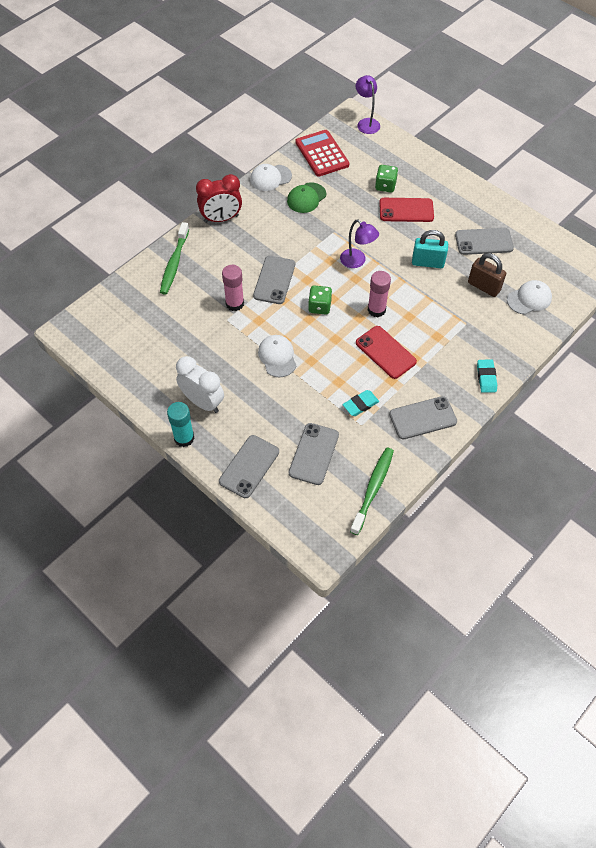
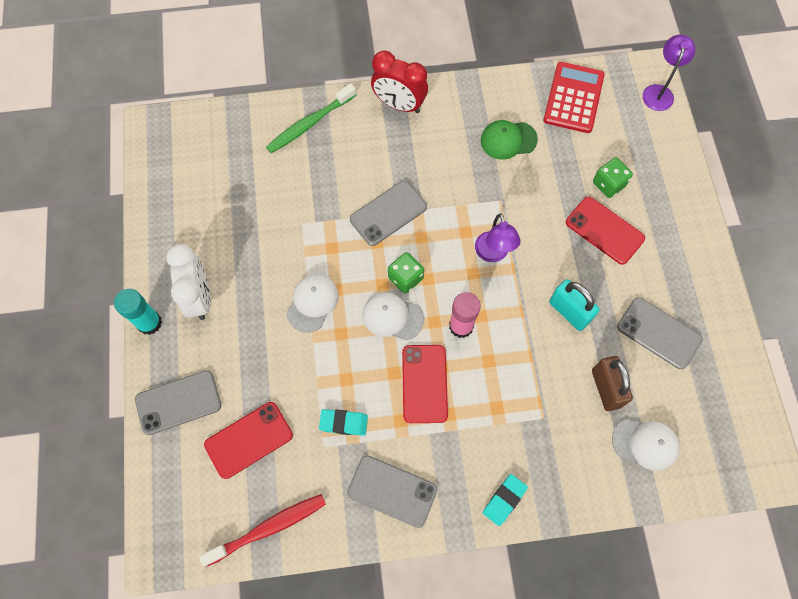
camera: 40 degrees right, 10 degrees up
pink glue stick [222,265,244,311] -> none
white cap [250,164,292,191] -> white cap moved to [363,292,424,340]
grey phone [289,423,339,485] -> red phone [204,402,293,479]
green toothbrush [350,448,394,535] -> red toothbrush [199,494,326,567]

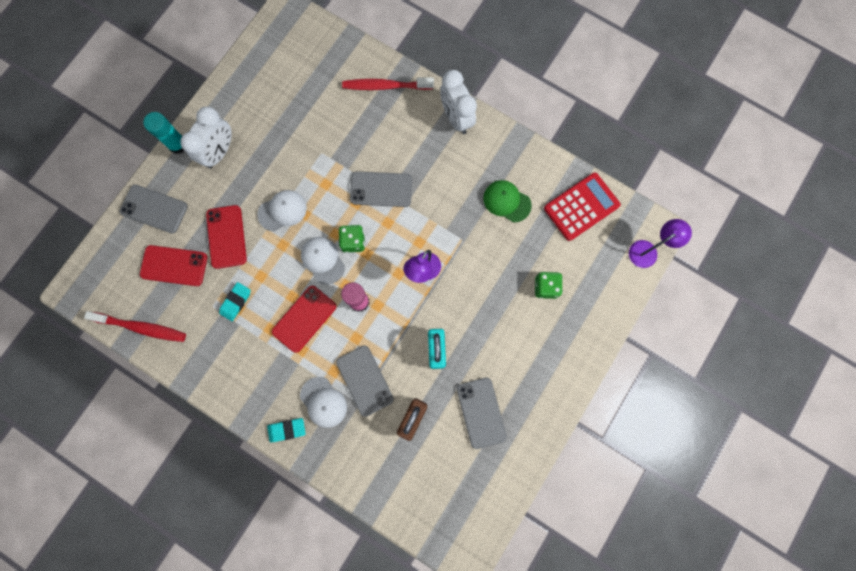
camera: 40 degrees right, 10 degrees up
green toothbrush [266,83,356,153] -> red toothbrush [342,77,434,90]
turquoise eraser [319,409,368,436] -> turquoise eraser turned 75 degrees clockwise [219,282,250,321]
grey phone [347,455,438,528] -> grey phone moved to [336,345,394,417]
red clock [371,50,428,113] -> white clock [440,70,477,134]
red phone [566,197,645,265] -> red phone moved to [206,205,247,269]
white cap [612,419,680,471] -> white cap moved to [300,377,347,428]

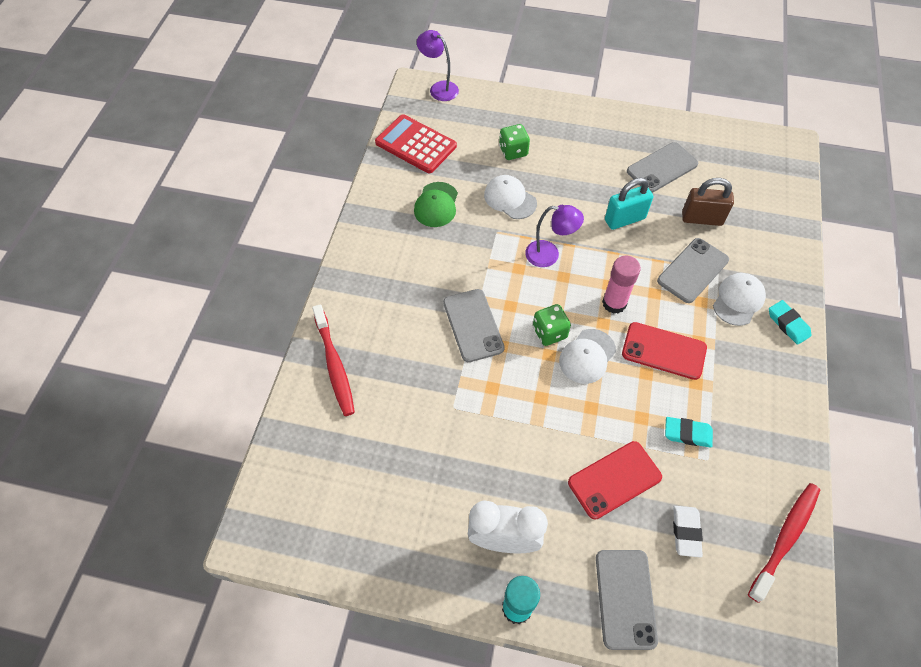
camera: 110 degrees left, 20 degrees down
red toothbrush [84,311,186,342] -> red toothbrush turned 45 degrees clockwise [748,483,820,603]
red phone [140,245,207,286] -> white eraser [673,506,703,557]
white cap [257,190,307,231] -> white cap moved to [484,175,537,219]
white clock [440,70,477,134] -> none

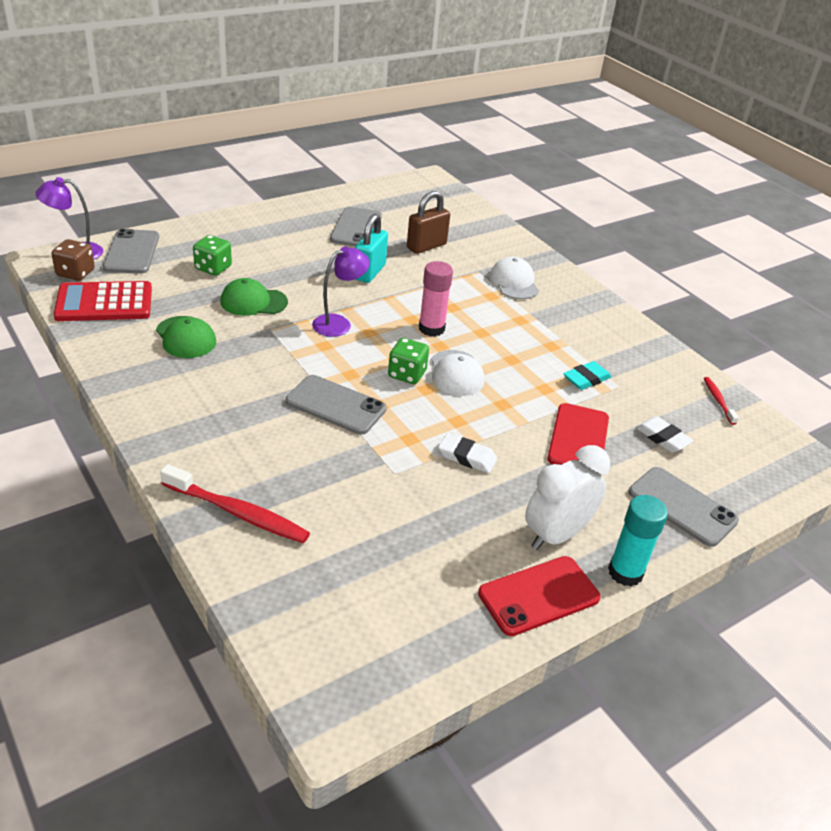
camera: 50 degrees left, 20 degrees down
white cap [484,175,537,219] -> green cap [220,278,288,316]
red phone [622,322,707,380] -> red phone moved to [478,556,601,636]
grey phone [657,238,729,303] -> grey phone moved to [103,229,159,274]
red toothbrush [748,483,820,603] -> red toothbrush [704,377,739,425], size x0.53
turquoise eraser [769,300,812,345] -> none
none -> brown dice [51,239,95,281]
none -> white eraser [438,433,497,473]

